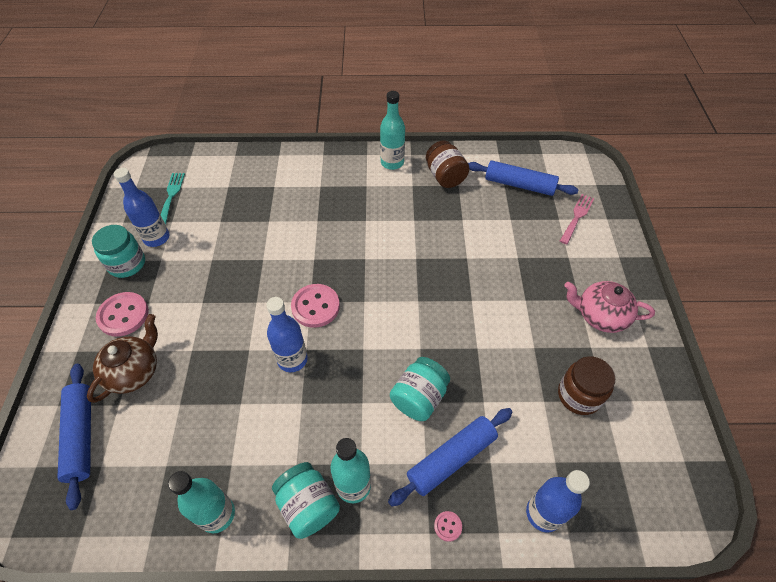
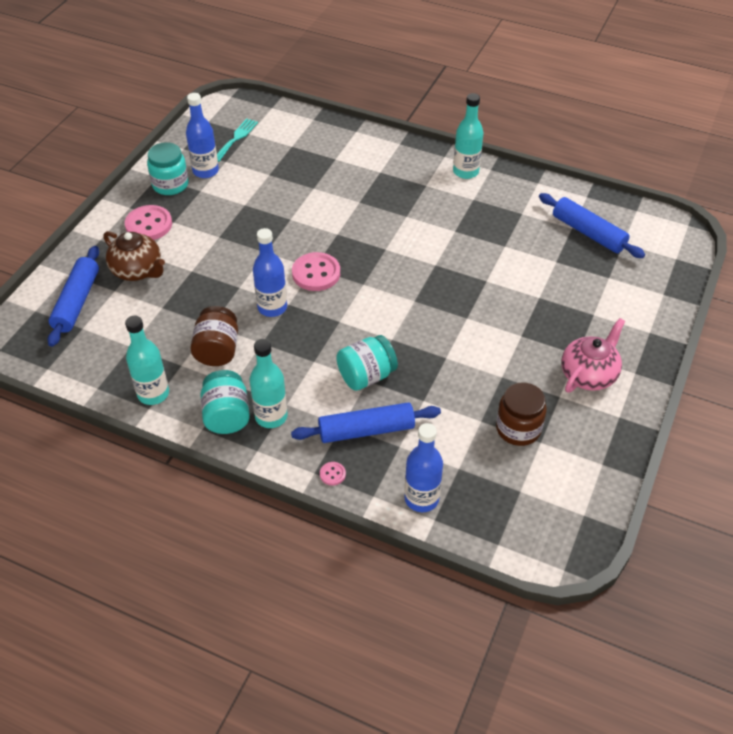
camera: 25 degrees right, 5 degrees down
brown teapot [87,314,158,403] -> brown teapot turned 75 degrees clockwise [103,231,165,281]
brown jar [426,140,469,188] -> brown jar moved to [190,306,238,366]
pink fork [560,194,594,245] -> none
pink teapot [564,281,655,333] -> pink teapot turned 90 degrees clockwise [561,318,625,393]

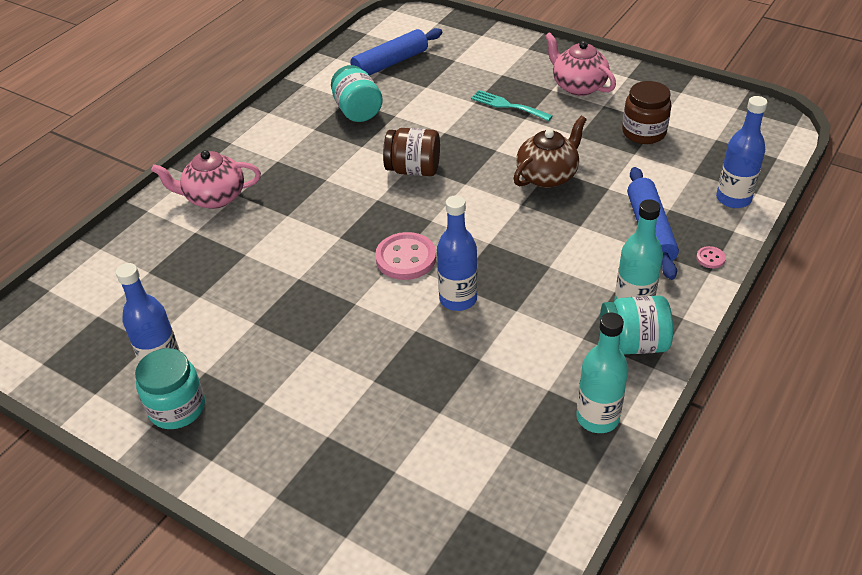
camera: 80 degrees left, 5 degrees down
blue rolling pin [48,246,99,347] -> none
brown teapot [103,231,165,281] -> brown teapot moved to [513,116,587,188]
pink button [125,205,172,240] -> none
brown jar [190,306,238,366] -> brown jar moved to [383,128,440,176]
turquoise fork [217,118,258,162] -> turquoise fork moved to [471,90,553,121]
turquoise jar [336,335,398,391] -> turquoise jar moved to [331,65,383,122]
turquoise bottle [453,93,484,179] -> none
none -> pink teapot [151,150,261,209]

